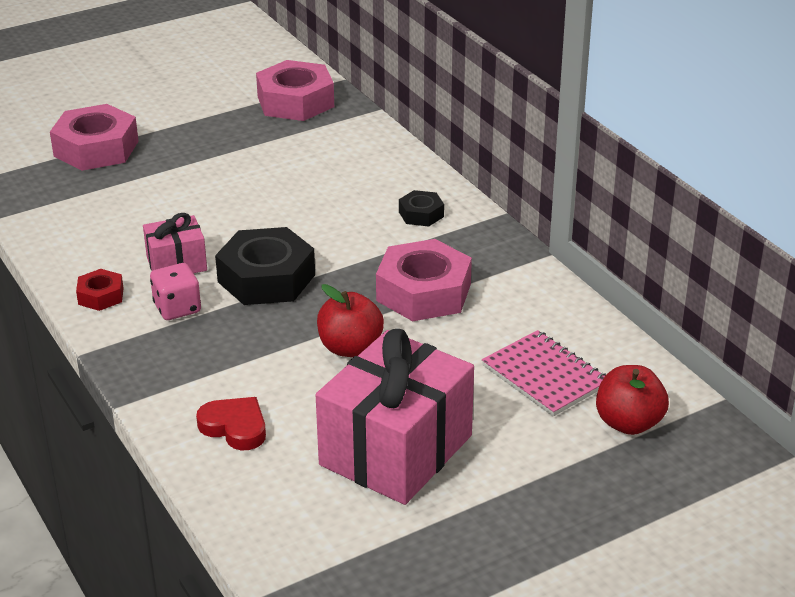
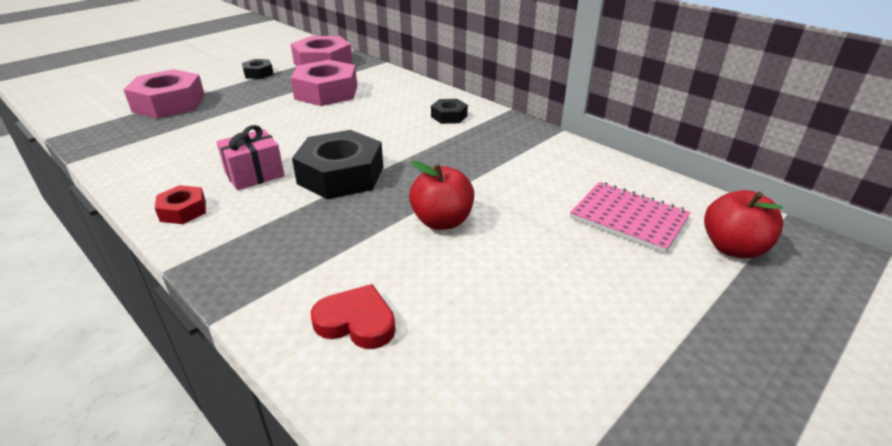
camera: 15 degrees left, 0 degrees up
pink dice [150,263,201,320] -> none
pink gift [316,329,474,505] -> none
pink nut [376,239,472,321] -> pink nut moved to [291,60,357,106]
none -> black nut [242,59,274,79]

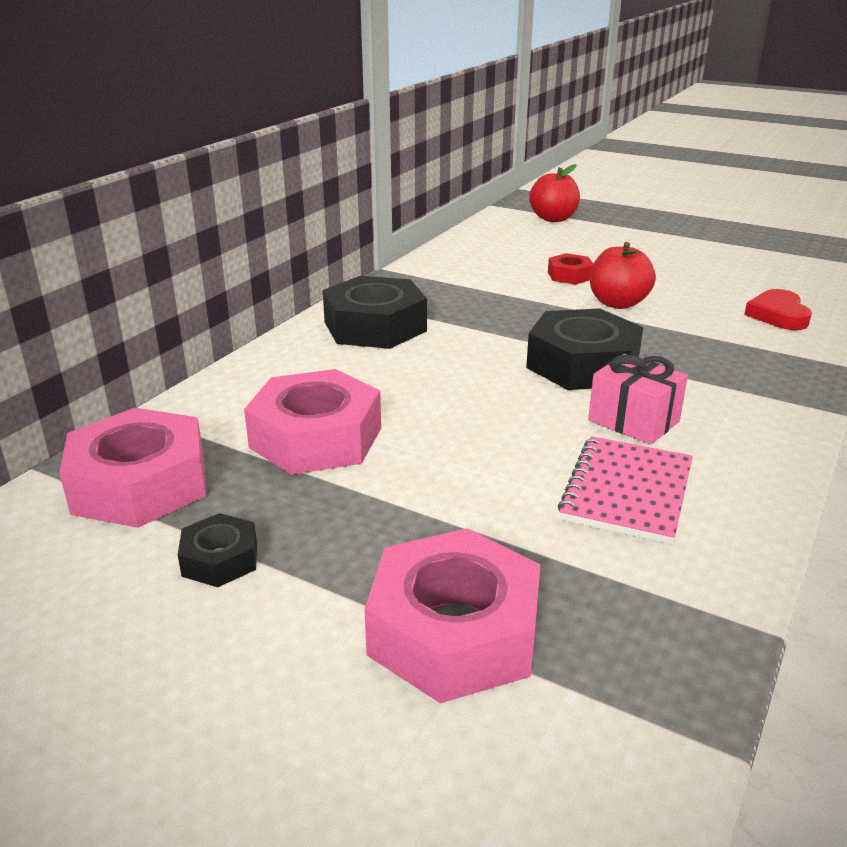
camera: 105 degrees left, 5 degrees down
red nut [155,185,206,224] -> red nut moved to [548,253,593,285]
black nut [431,99,468,124] -> black nut [323,276,427,349], size x1.99
pink notebook [570,182,691,253] -> pink notebook moved to [558,436,693,544]

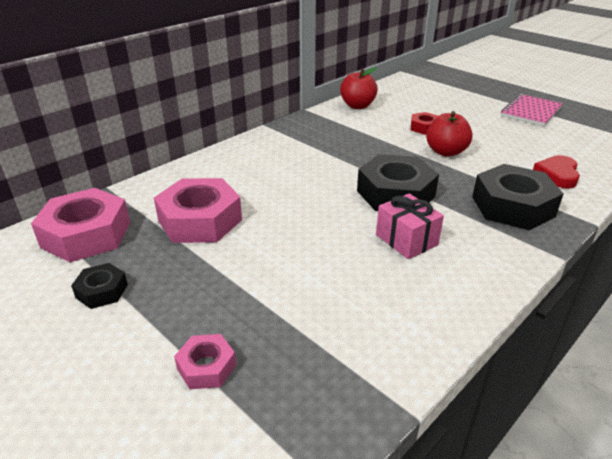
camera: 15 degrees right, 5 degrees up
black nut [323,276,427,349] -> black nut moved to [472,164,564,230]
pink nut [364,528,541,703] -> pink nut [174,334,236,389], size x0.50
red apple [529,164,580,222] -> red apple moved to [340,67,378,109]
pink notebook [558,436,693,544] -> pink notebook moved to [501,94,563,127]

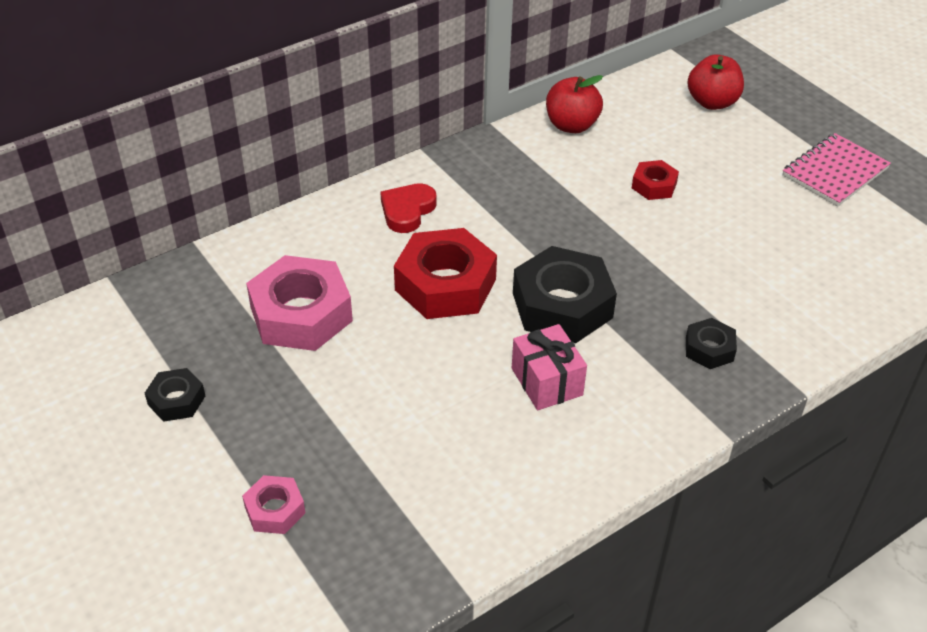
camera: 10 degrees right, 10 degrees up
pink nut [31,188,130,262] -> none
red apple [426,111,473,157] -> red apple moved to [687,55,744,110]
black nut [472,164,564,230] -> black nut [686,318,737,369], size x0.50
red heart [533,155,580,189] -> red heart moved to [380,183,437,233]
none -> red nut [394,228,497,319]

